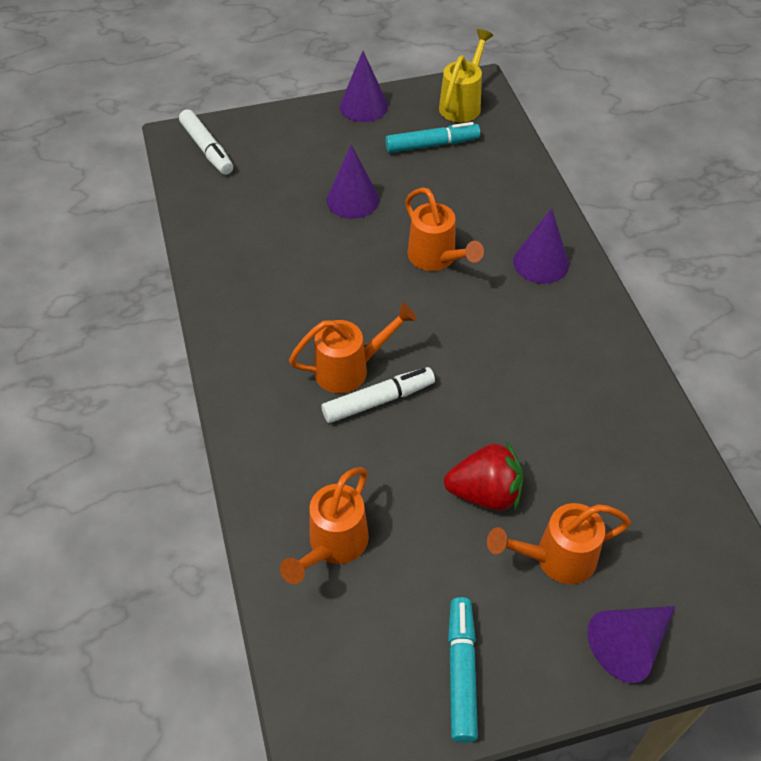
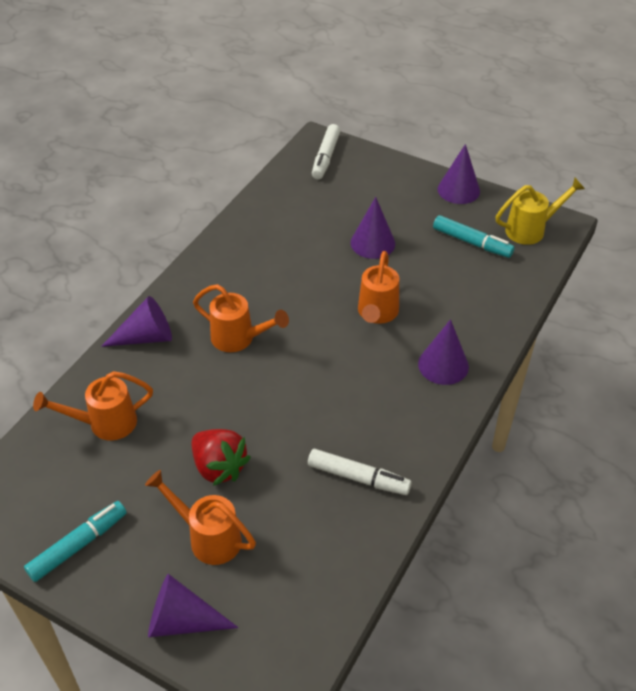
camera: 45 degrees right, 5 degrees down
white marker [322,367,435,423] -> white marker moved to [308,449,412,495]
none -> purple cone [101,296,172,347]

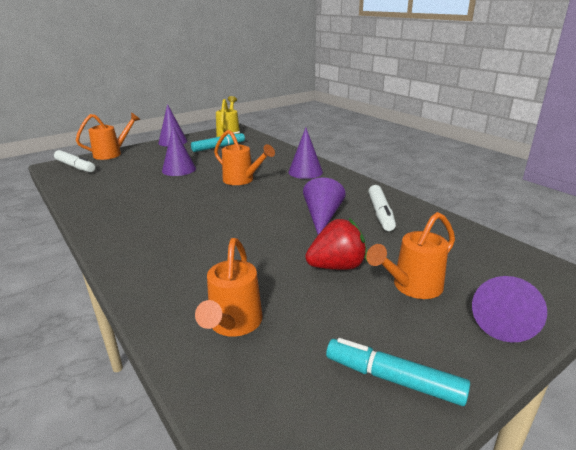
camera: 65 degrees left, 20 degrees down
turquoise marker [24,501,127,582] -> turquoise marker turned 45 degrees counterclockwise [326,338,470,406]
purple cone [101,296,172,347] -> purple cone moved to [303,177,346,235]
orange watering can [193,284,289,352] -> orange watering can moved to [76,113,140,160]
white marker [308,449,412,495] -> white marker turned 135 degrees clockwise [368,185,396,231]

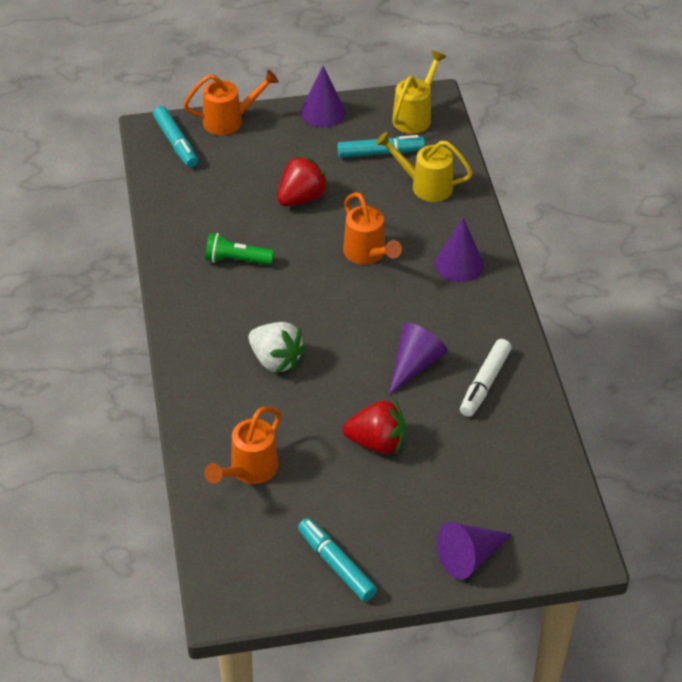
camera: 25 degrees right, 20 degrees up
white marker [54,150,95,172] -> turquoise marker [153,106,198,168]
purple cone [162,126,196,176] -> red strawberry [277,155,329,206]
orange watering can [366,212,455,299] -> none
none -> green flashlight [205,233,274,265]
none -> white strawberry [248,322,306,374]
none -> yellow watering can [376,132,473,202]

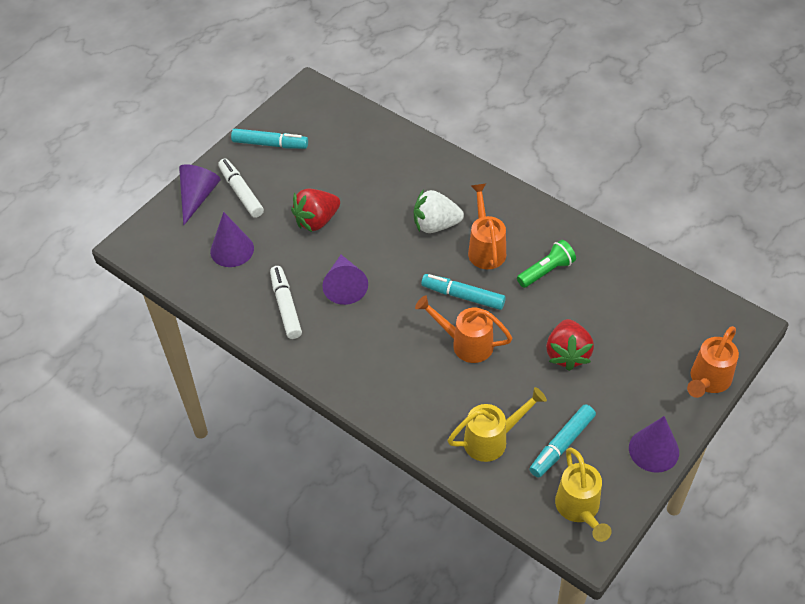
camera: 140 degrees right, 5 degrees up
turquoise marker [153,106,198,168] -> turquoise marker moved to [421,274,506,310]
orange watering can [204,407,281,484] -> orange watering can moved to [468,184,506,269]
purple cone [435,217,484,282] -> purple cone moved to [210,212,254,267]
none -> white marker [218,159,264,218]

